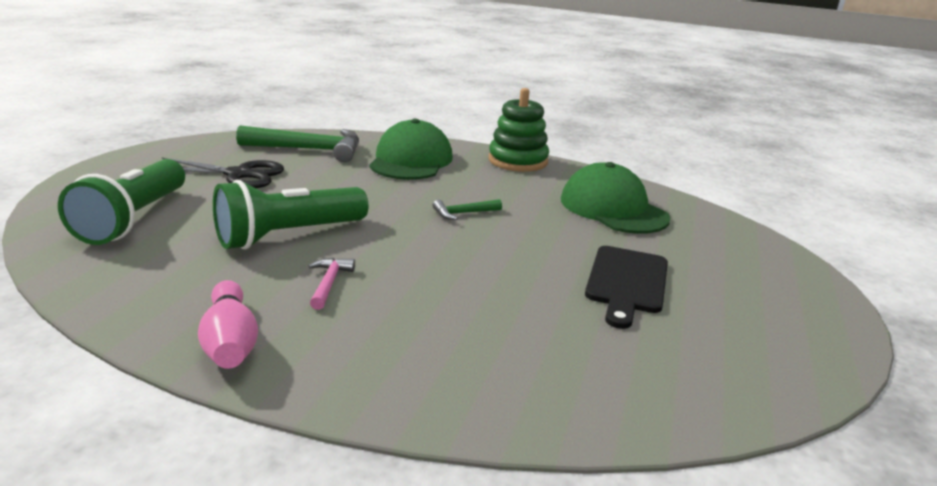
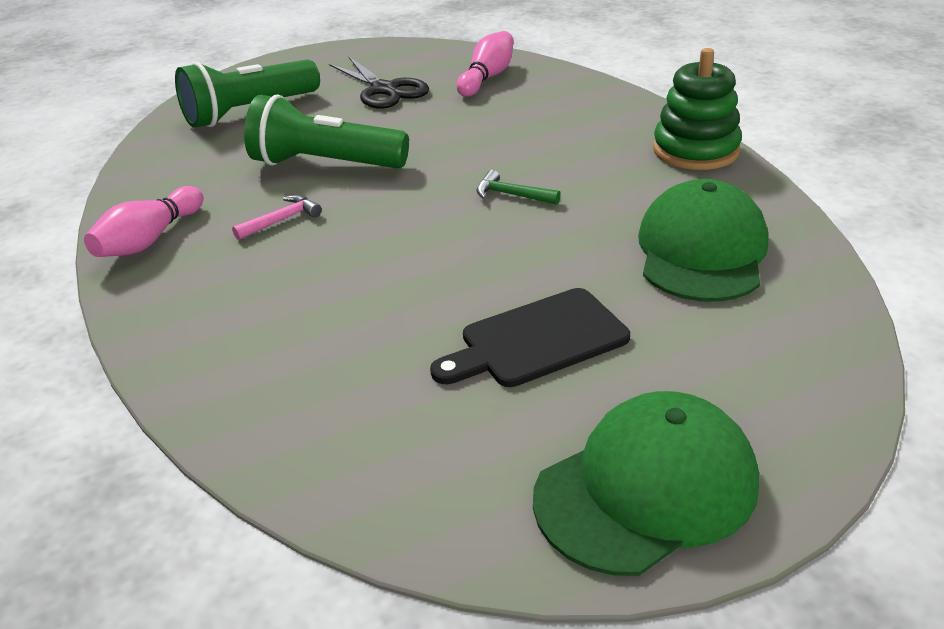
camera: 50 degrees right, 10 degrees up
green hammer [236,125,359,162] -> pink bowling pin [457,31,513,97]
green cap [369,119,453,180] -> green cap moved to [533,391,759,576]

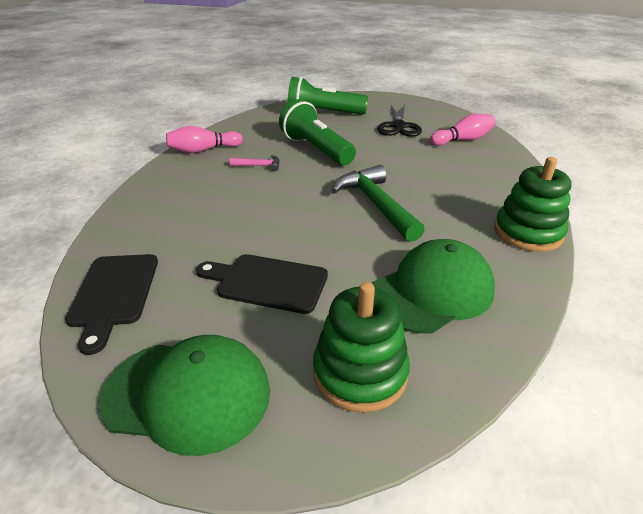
camera: 40 degrees right, 0 degrees up
green hammer [476,170,561,205] -> green hammer [332,165,425,242], size x2.11
none -> black cutting board [65,254,158,355]
none -> green stacking toy [313,282,410,413]

